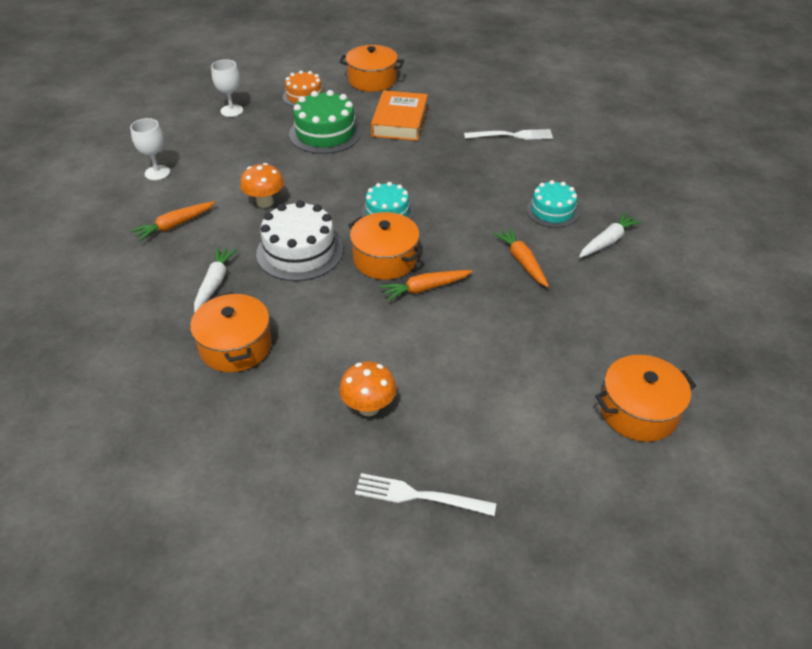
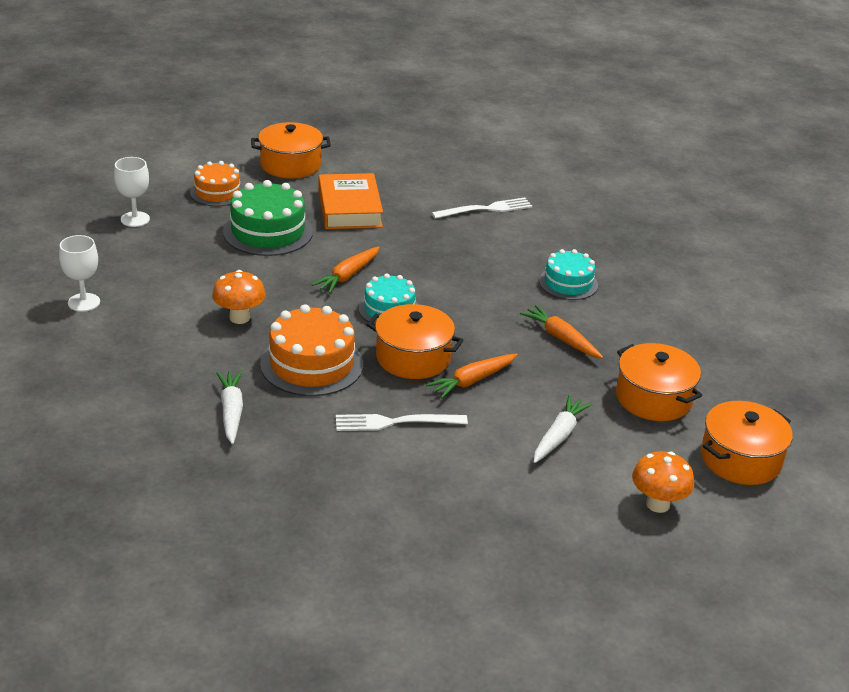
camera: 20 degrees left, 10 degrees down
orange carrot [130,201,215,242] -> orange carrot moved to [312,246,380,293]
orange pot [190,292,272,372] -> orange pot moved to [616,343,702,421]
white cake [256,200,343,281] -> orange cake [260,304,363,396]
orange mushroom [339,361,397,416] -> orange mushroom moved to [632,451,694,513]
white fork [355,473,497,516] -> white fork moved to [336,414,468,431]
white carrot [579,212,642,258] -> white carrot moved to [534,395,592,463]

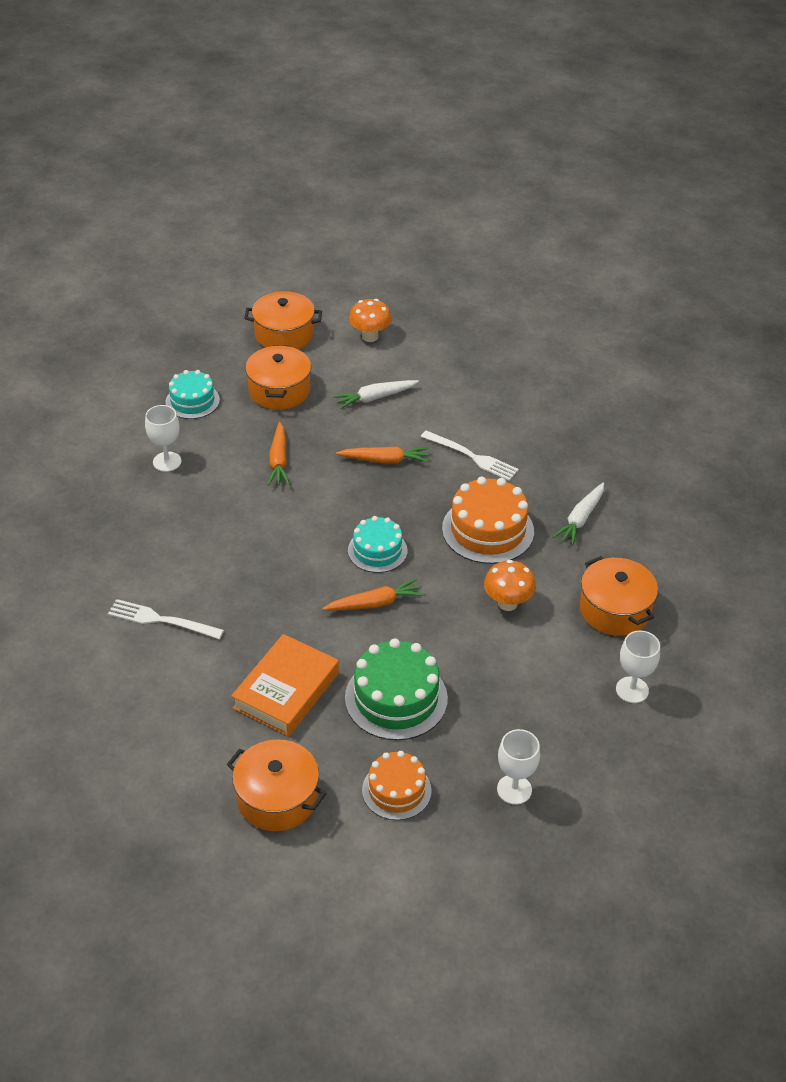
camera: 140 degrees left, 10 degrees up
orange pot [367,304,464,379] -> orange pot moved to [579,556,658,636]
turquoise cake [539,249,598,300] -> turquoise cake moved to [165,370,220,419]
none -> white goblet [145,405,181,472]

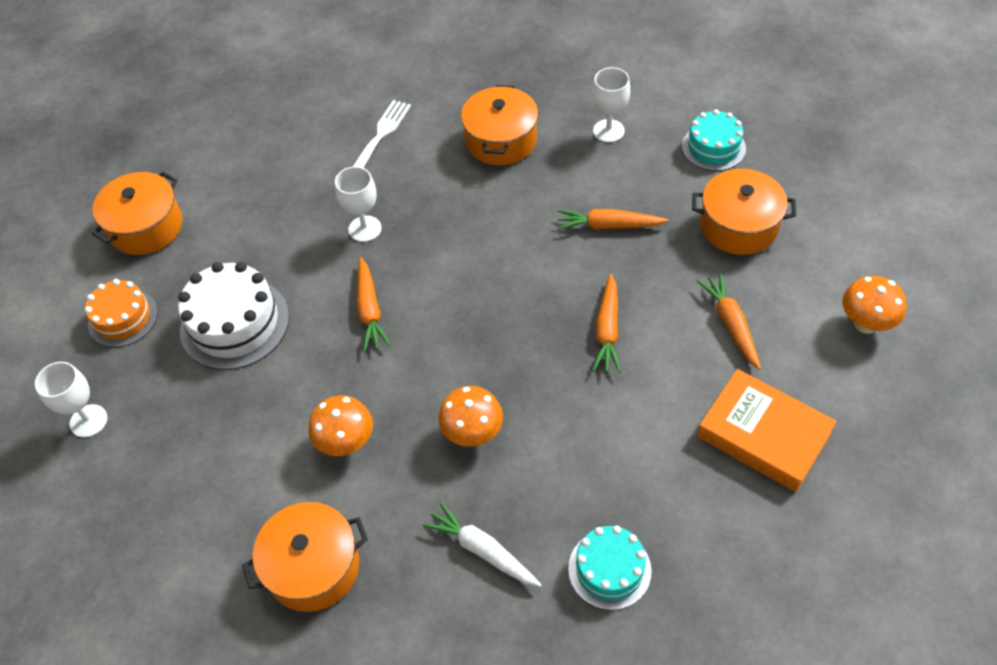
camera: 100 degrees right, 10 degrees up
orange book [231,634,339,737] -> orange book moved to [697,369,837,492]
orange pot [244,291,322,349] -> orange pot moved to [461,85,538,165]
white carrot [333,380,419,409] -> orange carrot [697,273,761,370]
green cake [345,638,448,740] -> white cake [178,262,289,370]
turquoise cake [348,516,408,573] -> turquoise cake moved to [568,526,651,610]
white fork [421,431,519,481] -> none
orange cake [442,477,534,564] -> orange mushroom [438,386,503,447]
white goblet [616,630,660,703] -> white goblet moved to [335,166,382,242]

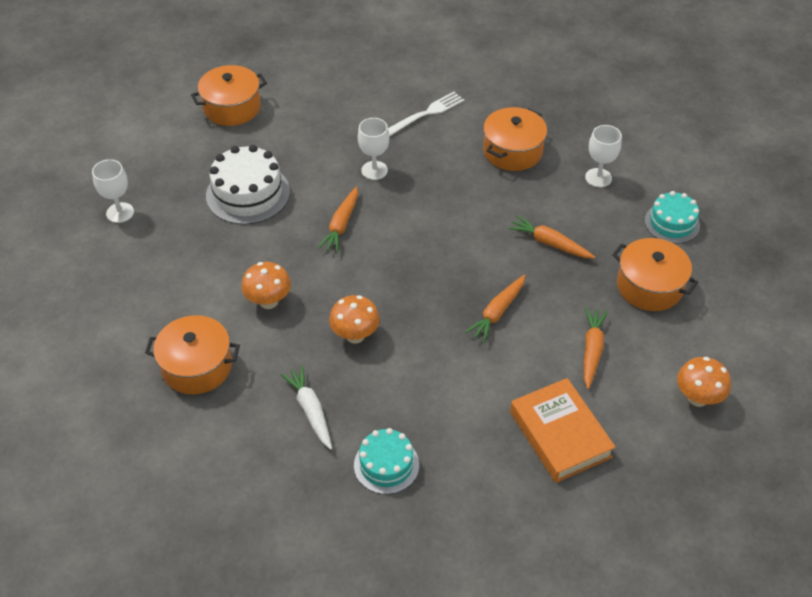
camera: 25 degrees right, 5 degrees down
orange cake [85,279,158,347] -> none

